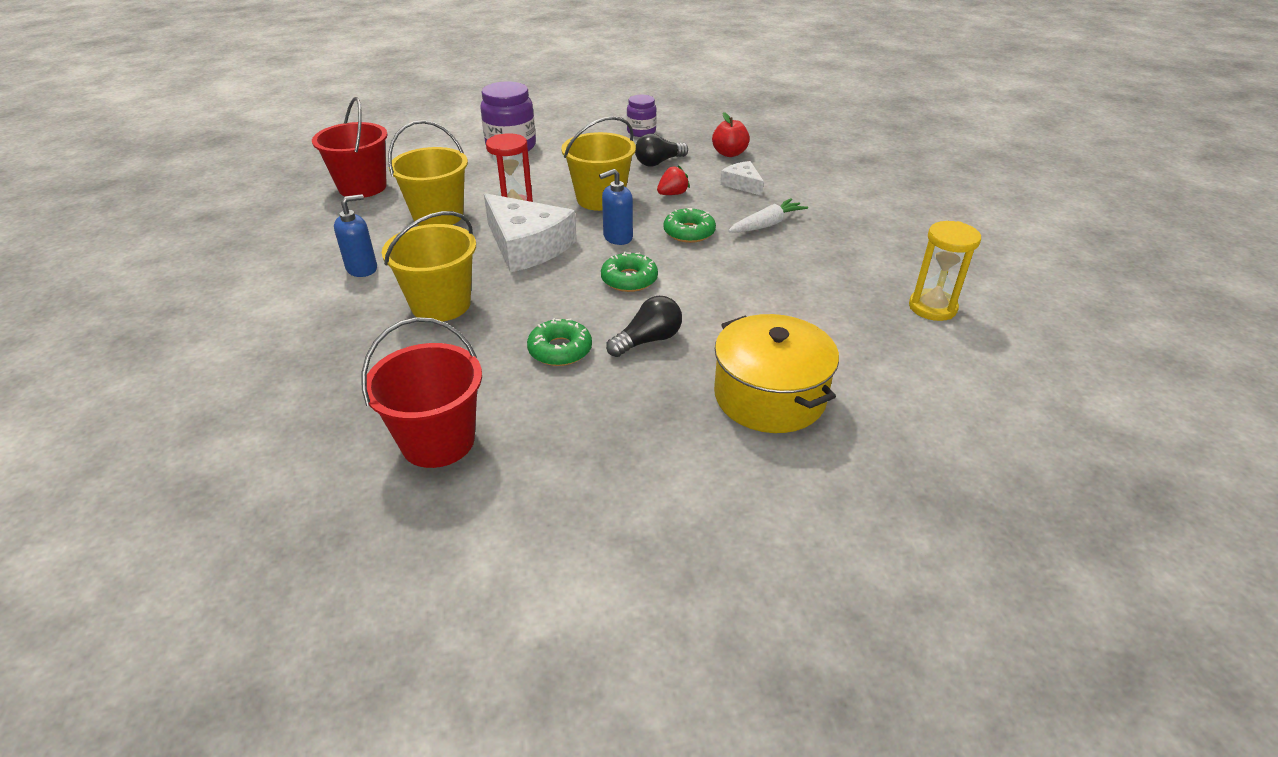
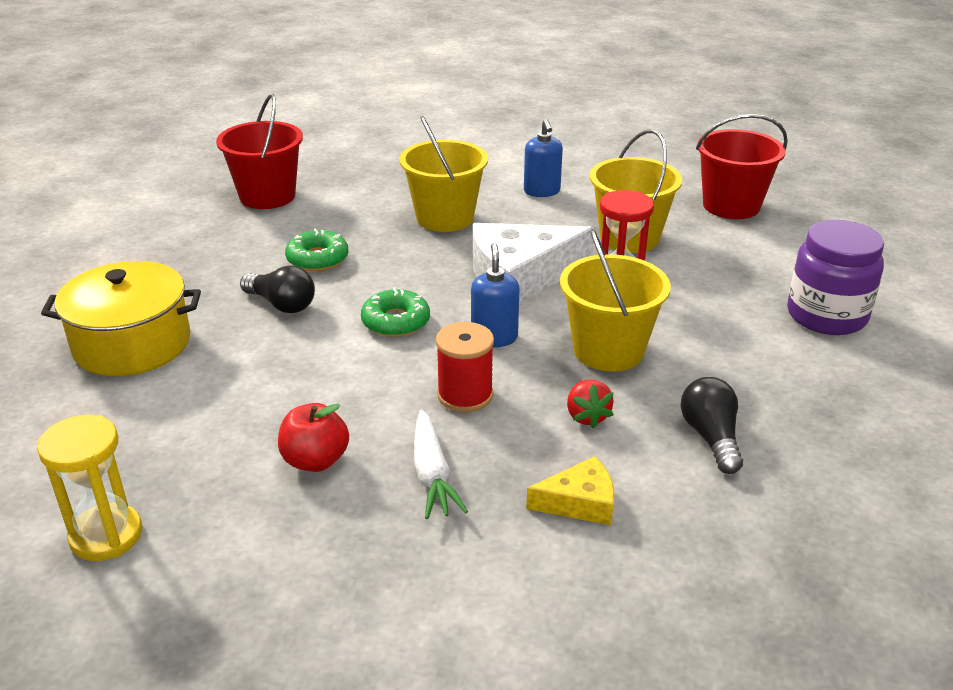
camera: 115 degrees right, 5 degrees down
black light bulb [606,296,682,357] -> black light bulb turned 45 degrees counterclockwise [240,265,315,313]
purple jar [627,95,657,137] -> none
green donut [663,208,716,243] -> red spool [436,322,494,412]
red apple [712,112,750,157] -> red apple moved to [278,403,349,472]
white cheese [720,161,764,196] -> yellow cheese [526,456,615,525]

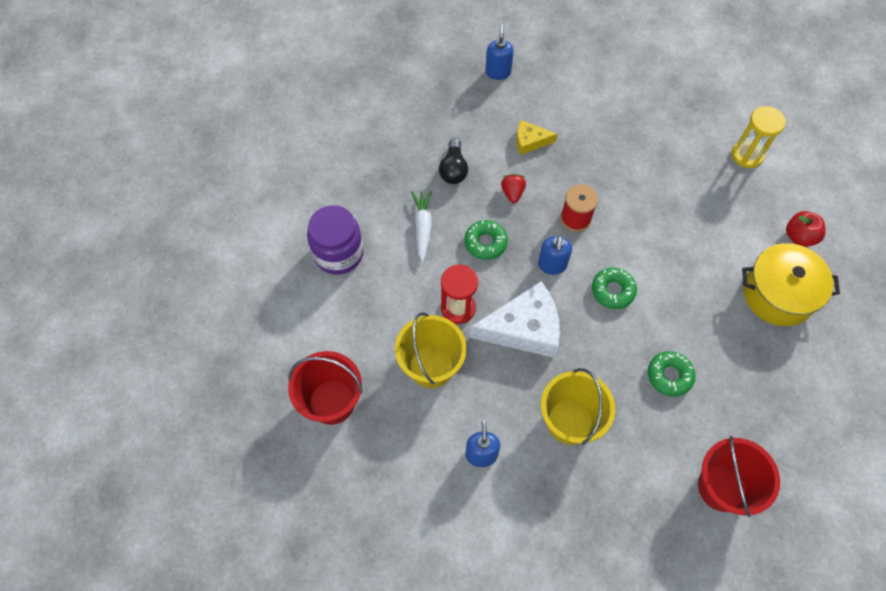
camera: 170 degrees left, 30 degrees up
black light bulb [240,265,315,313] -> none
red apple [278,403,349,472] -> red apple moved to [786,211,826,247]
white carrot [414,410,468,519] -> white carrot moved to [411,191,432,262]
yellow bucket [560,229,671,371] -> green donut [464,220,508,260]
none -> blue soap dispenser [485,24,514,80]

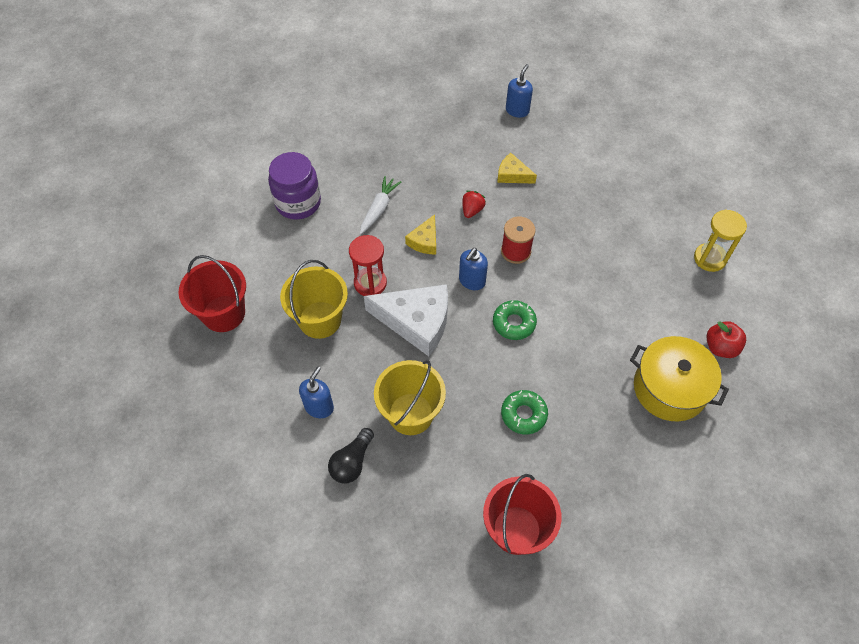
camera: 25 degrees right, 5 degrees down
black light bulb [439,138,468,184] -> black light bulb moved to [328,428,374,483]
green donut [464,220,508,260] -> yellow cheese [405,214,436,255]

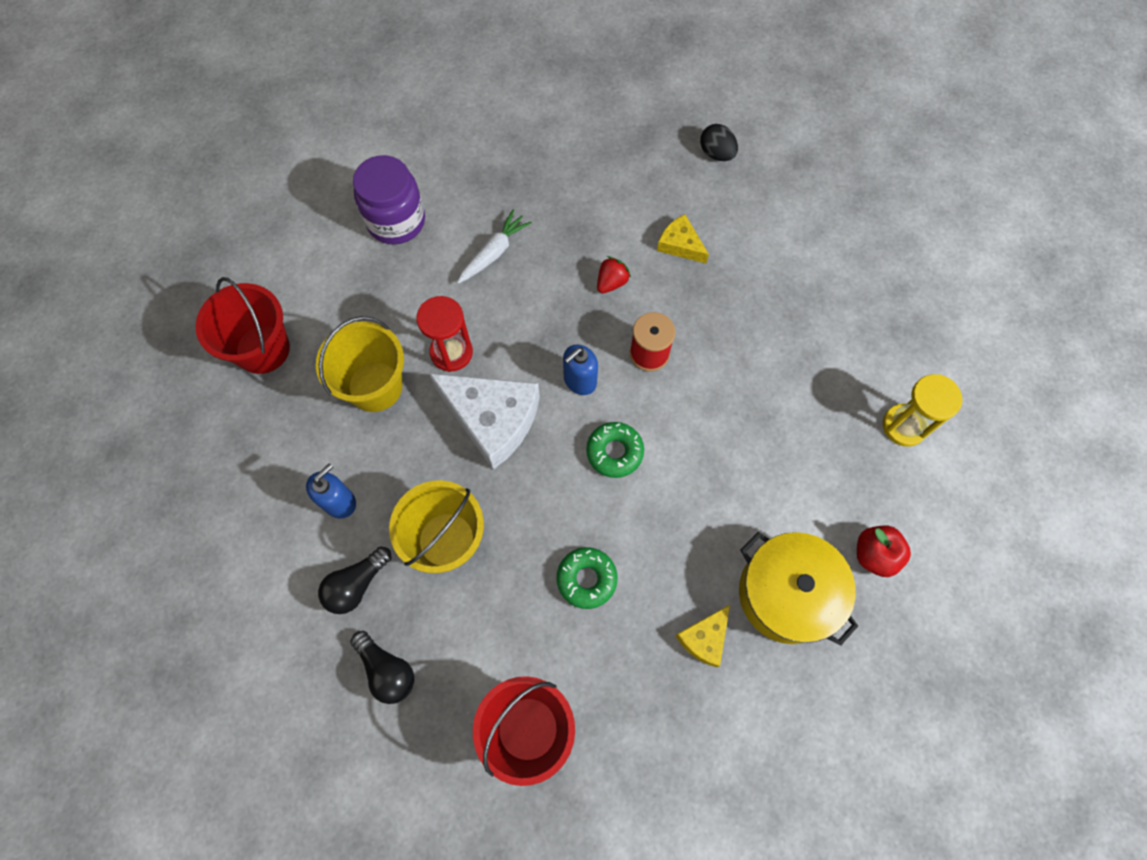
camera: 15 degrees right, 10 degrees up
yellow cheese [405,214,436,255] -> yellow cheese moved to [675,605,730,667]
blue soap dispenser [506,64,533,118] -> black egg [700,124,738,161]
none -> black light bulb [350,631,414,704]

